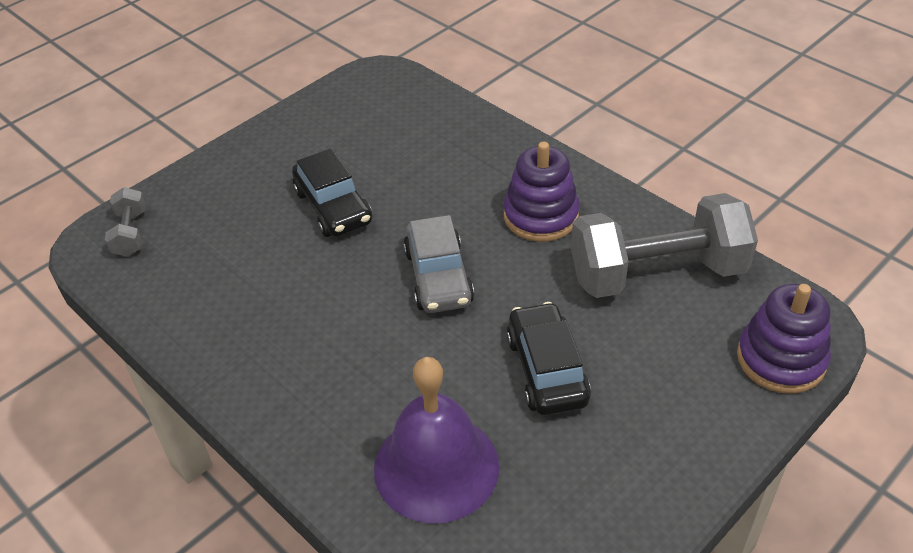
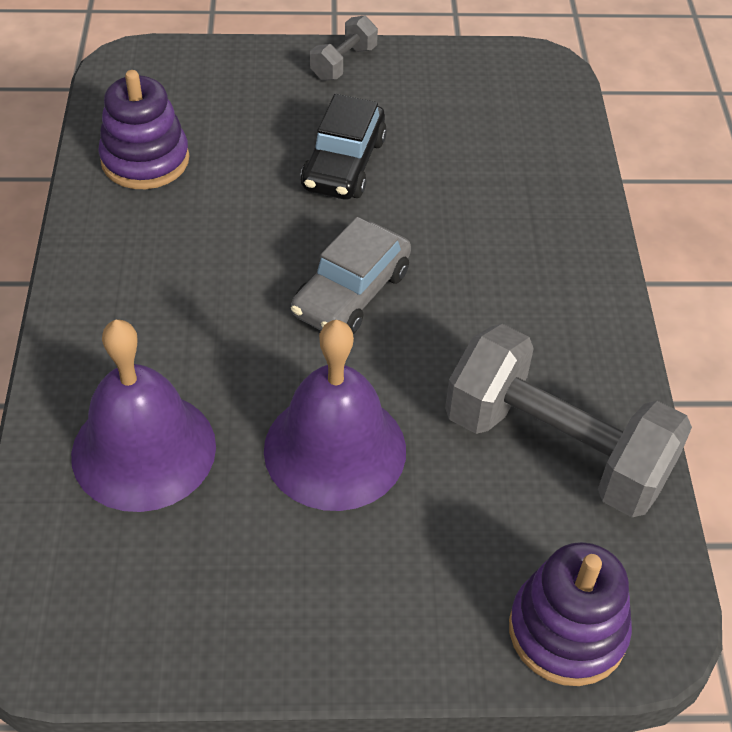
camera: 40 degrees right, 5 degrees up
grey dumbbell [105,187,146,257] -> grey dumbbell moved to [310,15,378,81]
purple stacking toy [503,142,580,242] -> purple stacking toy moved to [98,70,189,189]
black car [507,302,591,416] -> purple bell [264,320,406,511]

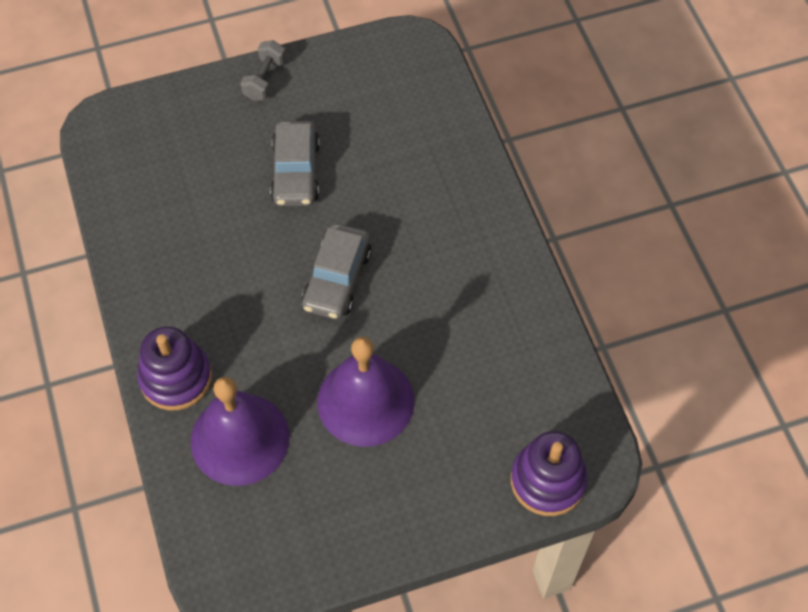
camera: 15 degrees left, 10 degrees up
purple stacking toy [98,70,189,189] -> purple stacking toy moved to [137,327,212,410]
black car [301,94,387,200] -> grey car [270,121,320,206]
grey dumbbell [445,324,692,517] -> none

